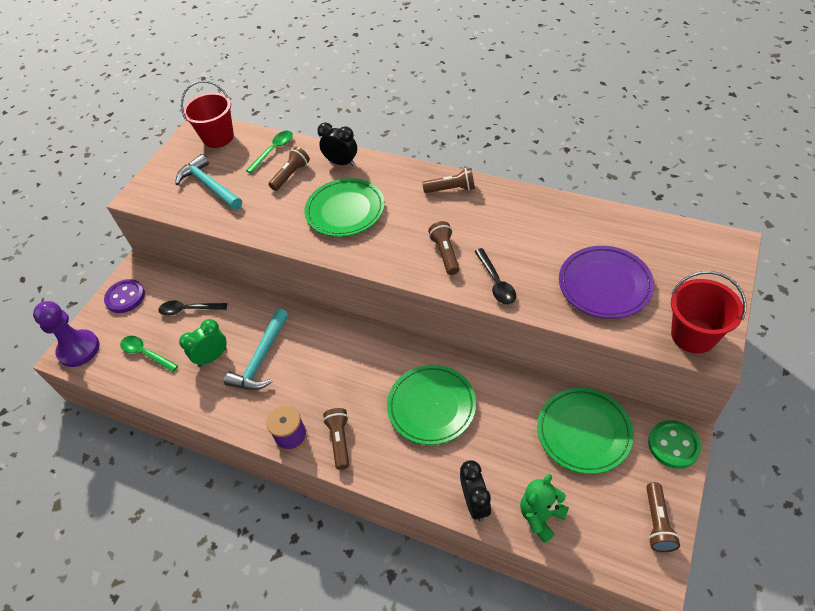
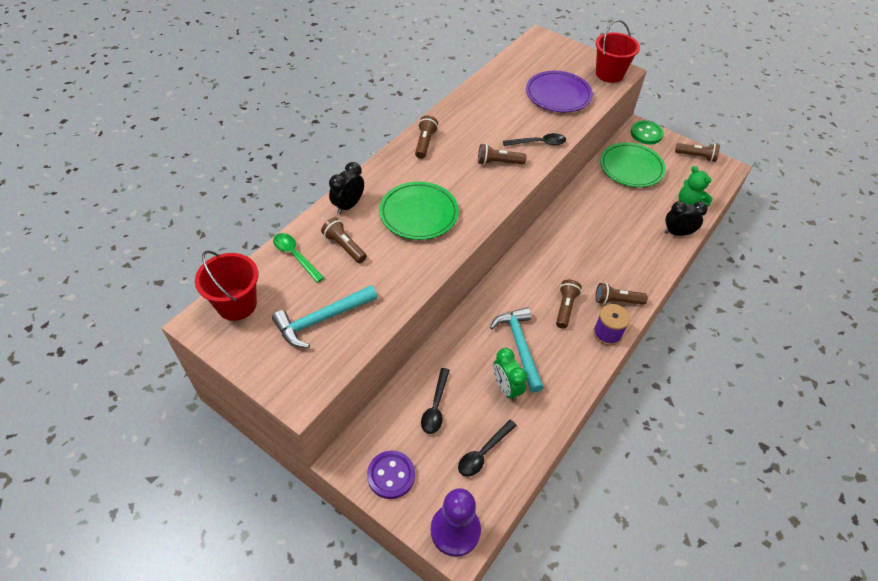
camera: 85 degrees left, 0 degrees up
green spoon [120,336,178,372] -> black spoon [458,420,517,477]
turquoise hammer [224,309,289,390] -> turquoise hammer turned 135 degrees counterclockwise [490,307,544,393]
green plate [387,365,476,445] -> none
none -> brown flashlight [556,280,582,329]

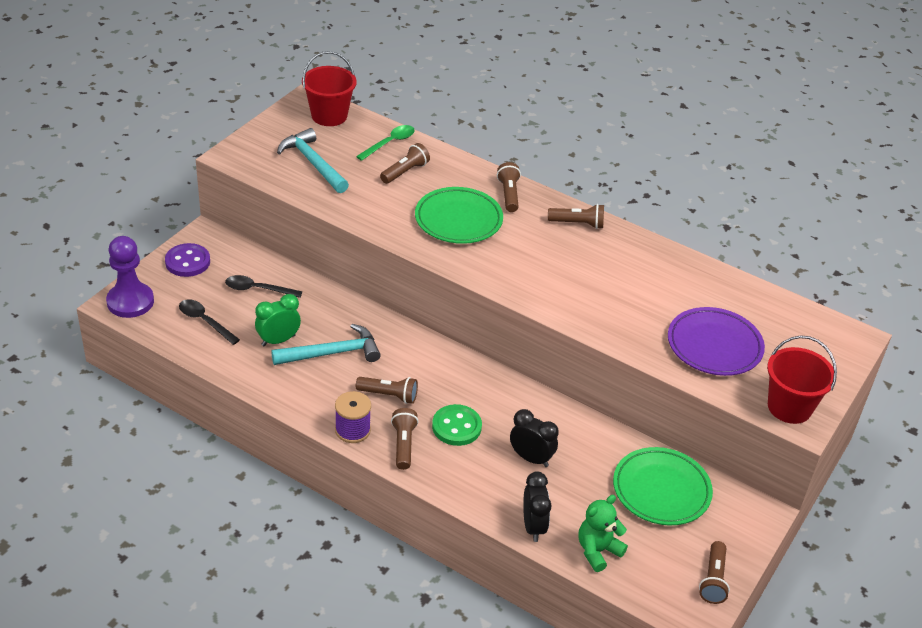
camera: 85 degrees right, 10 degrees down
black clock [329,162,364,214] -> black clock moved to [510,409,559,467]
brown flashlight [478,144,526,165] -> brown flashlight moved to [497,162,521,212]
black spoon [503,133,566,146] -> none
green button [631,120,664,145] -> green button moved to [432,404,482,446]

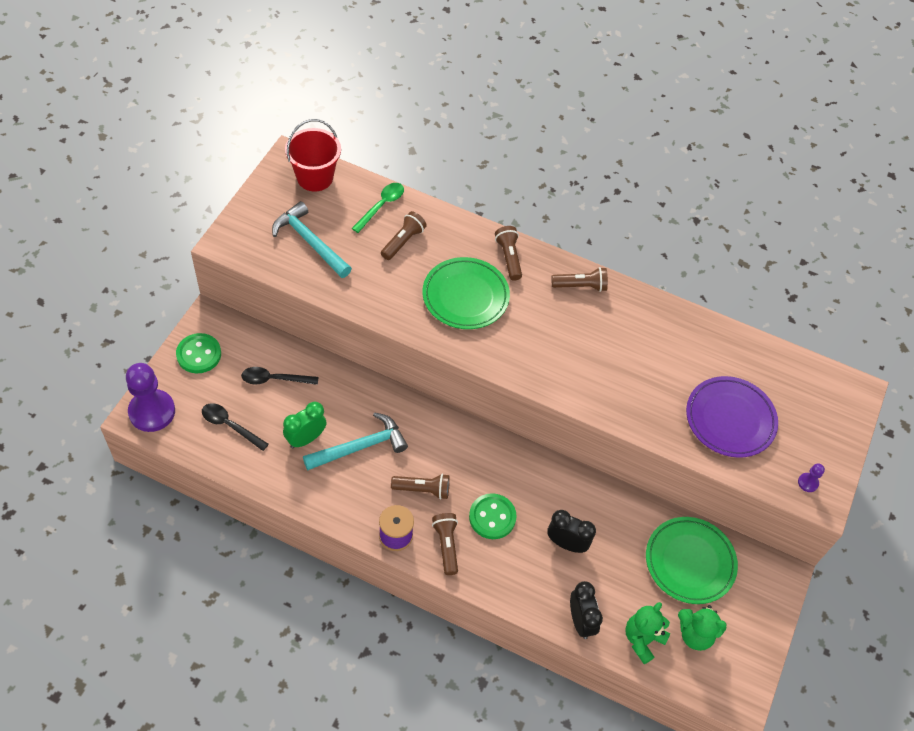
camera: 10 degrees left, 15 degrees up
purple button [165,243,210,277] -> green button [176,333,221,373]
brown flashlight [699,541,730,604] -> none
red bucket [767,335,837,424] -> purple pawn [798,463,825,492]
none -> green teddy bear [678,605,727,651]

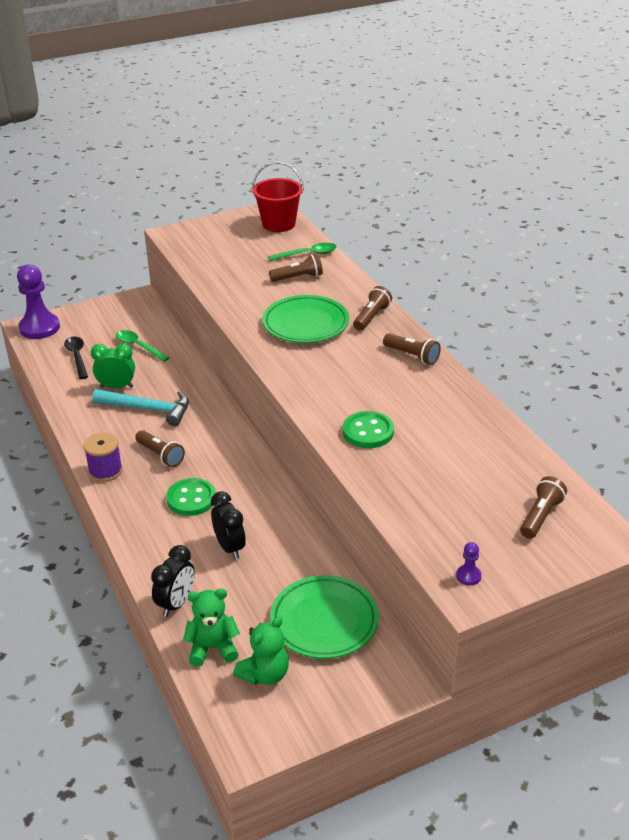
camera: 45 degrees right, 20 degrees down
green button [176,333,221,373] -> green button moved to [343,411,394,448]
black spoon [241,367,318,385] -> green spoon [116,330,170,362]
turquoise hammer [272,201,352,278] -> none
brown flashlight [432,513,458,575] -> brown flashlight moved to [520,476,567,539]
green teddy bear [678,605,727,651] -> green teddy bear turned 105 degrees counterclockwise [233,616,289,685]
purple plate [686,376,778,458] -> none

